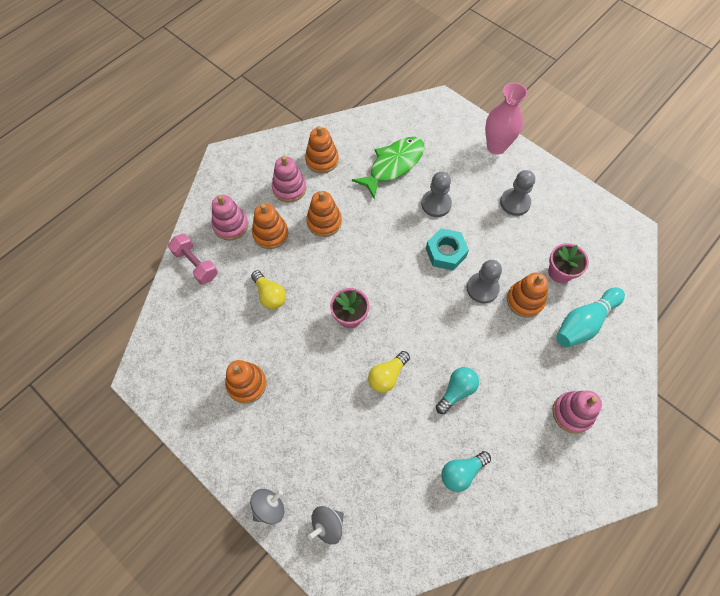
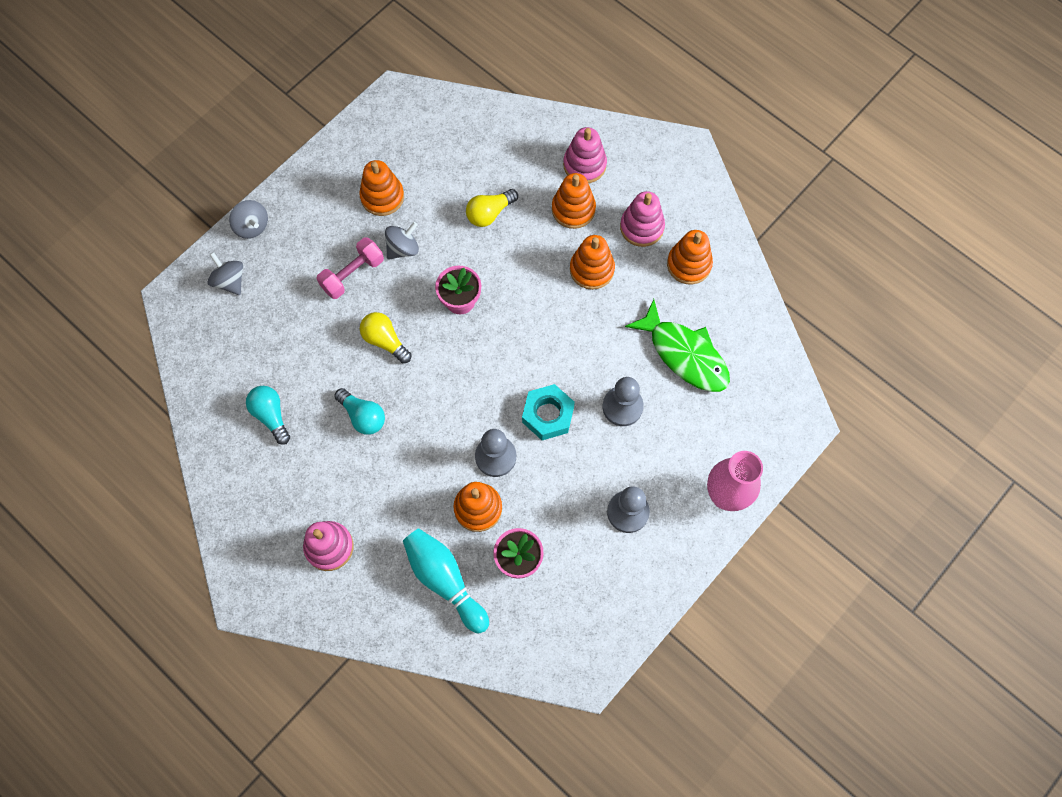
camera: 90 degrees right, 5 degrees up
pink dumbbell [168,234,218,285] -> pink dumbbell moved to [316,237,384,299]
none -> grey spinning top [385,222,419,260]

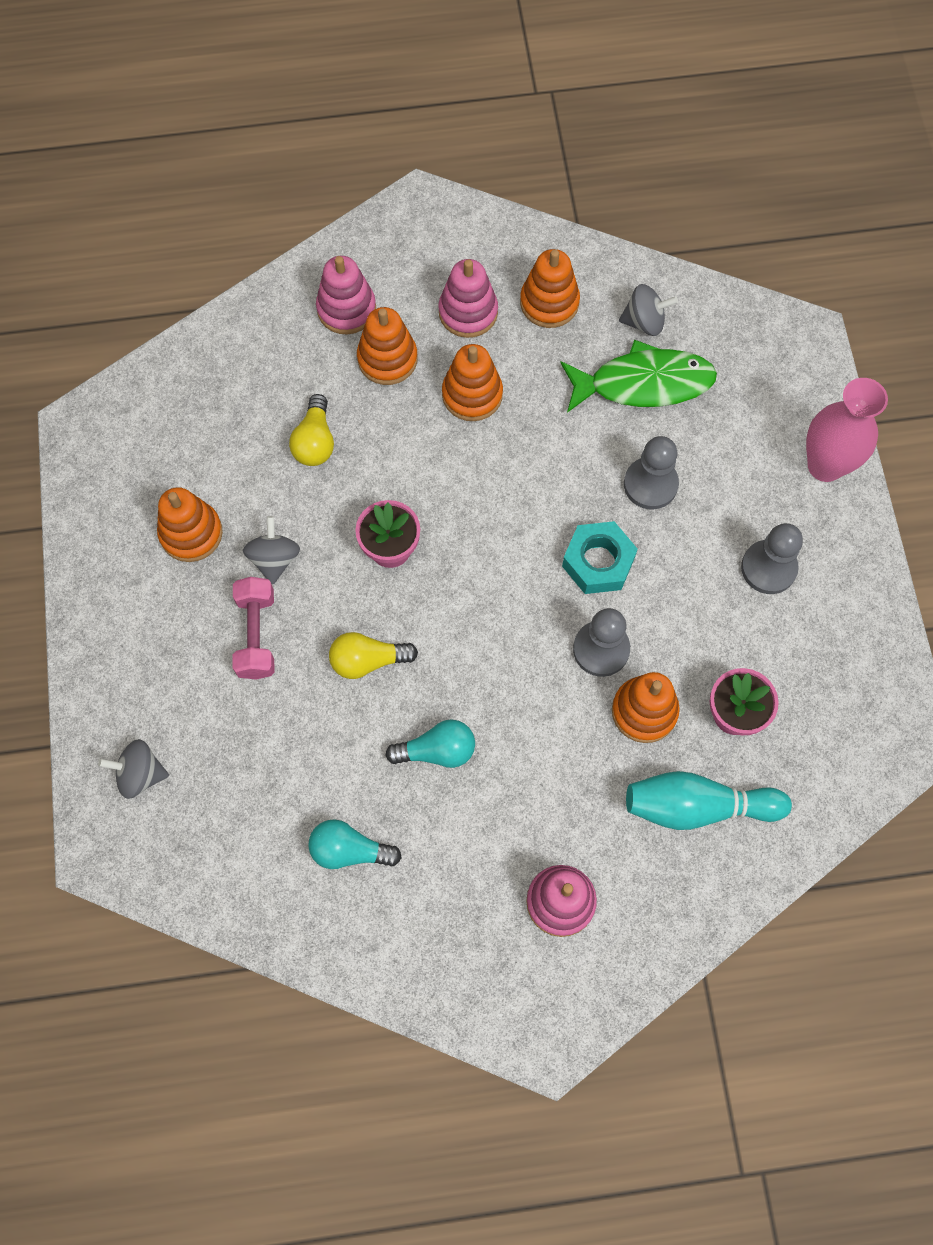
camera: 50 degrees left, 0 degrees up
grey spinning top [229,200,268,239] -> grey spinning top moved to [619,284,678,336]

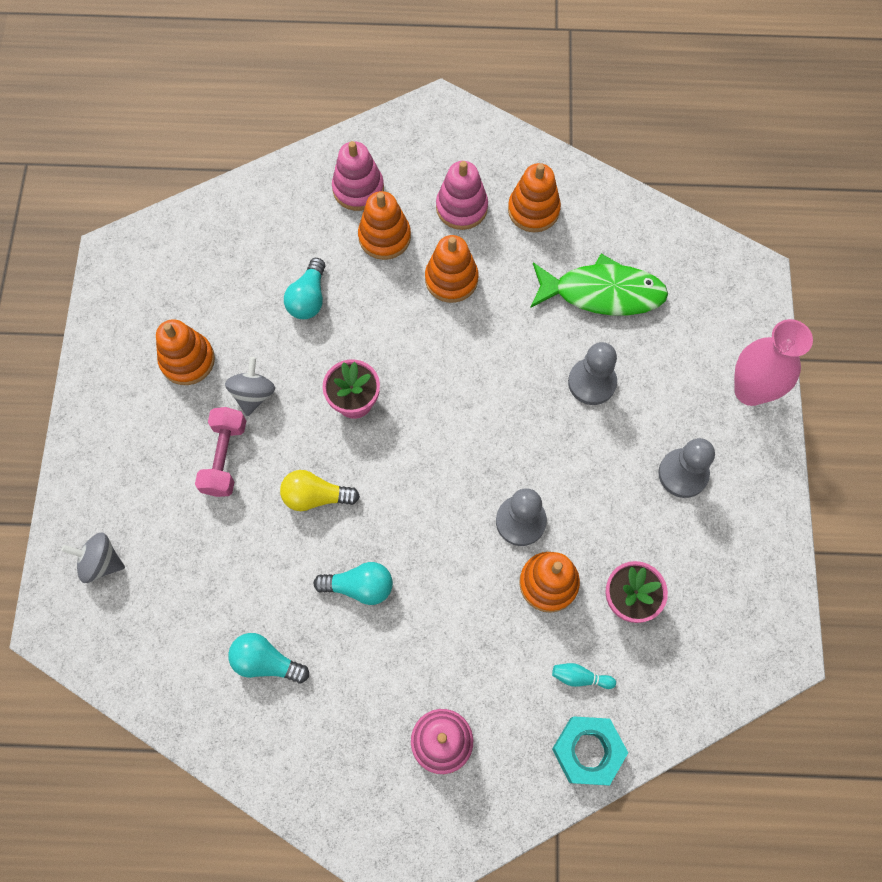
camera: 10 degrees right, 0 degrees up
yellow light bulb [289,394,334,466] -> turquoise light bulb [284,258,325,319]
turquoise nut [562,521,638,594] -> turquoise nut moved to [552,716,628,785]
grey spinning top [619,284,678,336] -> none
turquoise bowling pin [626,771,792,830] -> turquoise bowling pin [552,663,616,689], size x0.43

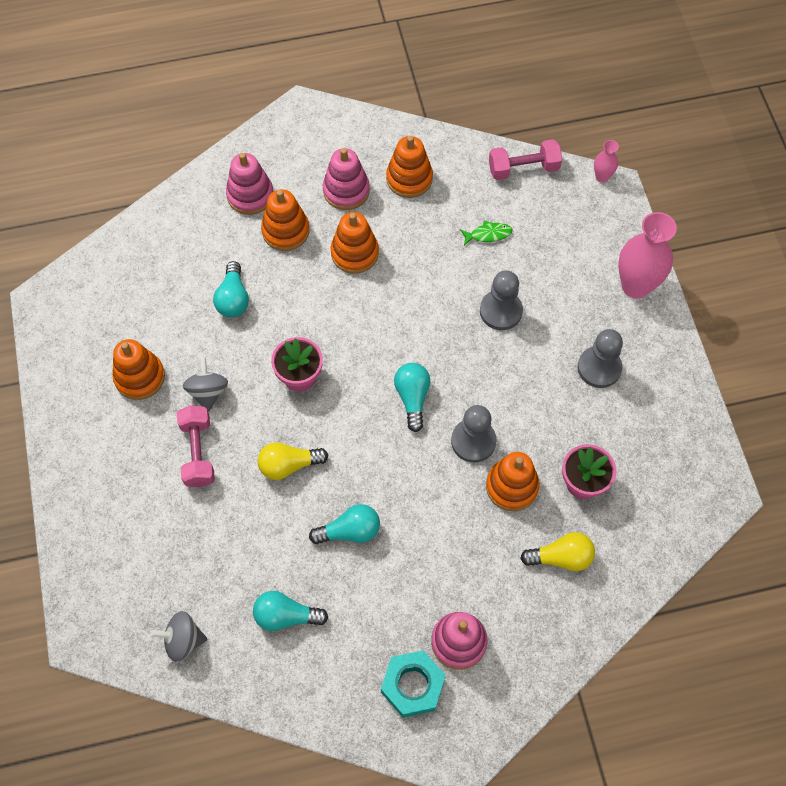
camera: 15 degrees left, 5 degrees down
grey spinning top [61,533,125,583] -> grey spinning top moved to [151,611,208,662]
green fish [530,254,668,315] -> green fish [460,221,513,246], size x0.43
turquoise bowling pin [552,663,616,689] -> yellow light bulb [520,532,595,571]
turquoise nut [552,716,628,785] -> turquoise nut moved to [381,650,446,718]
none -> turquoise light bulb [394,363,430,432]
none -> pink dumbbell [489,139,562,180]
none -> pink vase [594,140,619,183]

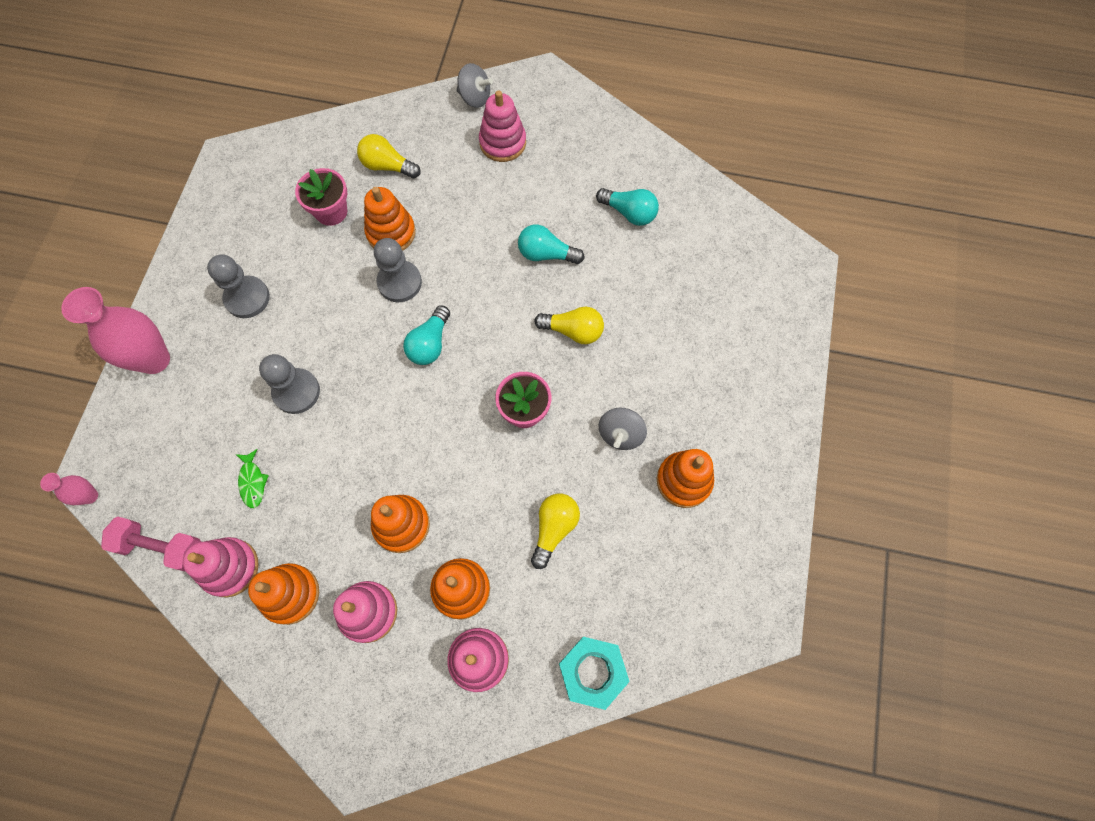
camera: 155 degrees left, 5 degrees up
grey spinning top [151,611,208,662] -> grey spinning top moved to [456,63,493,108]
pink dumbbell [177,405,215,487] -> none
turquoise light bulb [213,261,249,317] -> yellow light bulb [531,494,580,569]
turquoise nut [381,650,446,718] -> turquoise nut moved to [559,637,630,710]
green fish [460,221,513,246] -> green fish turned 120 degrees counterclockwise [236,449,269,508]
none -> pink stacking toy [183,537,259,597]

